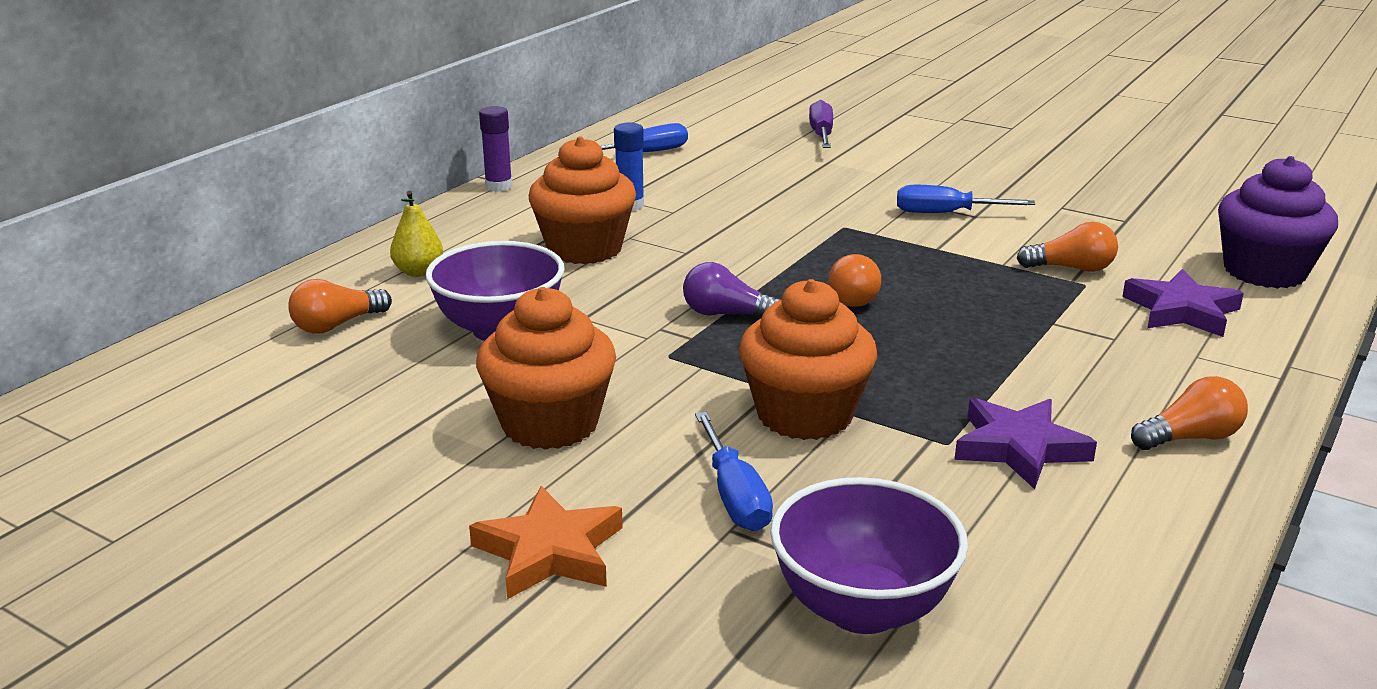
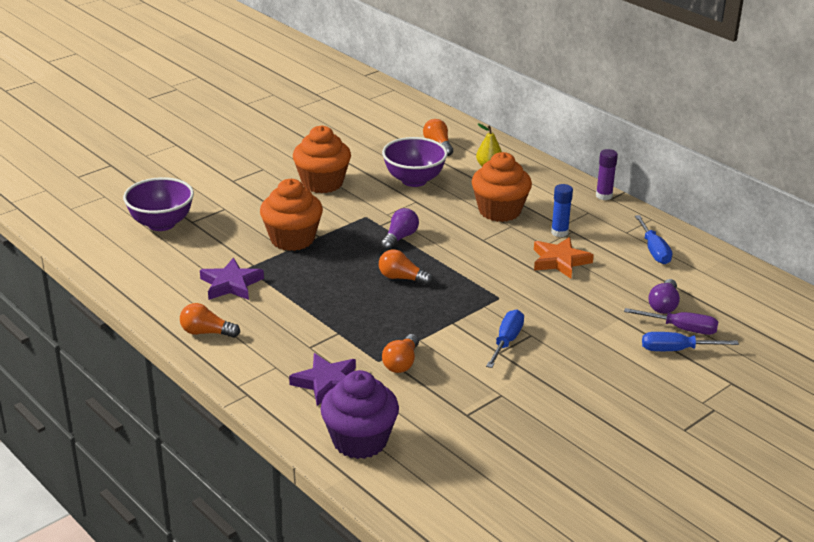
camera: 105 degrees right, 5 degrees up
orange star [469,486,623,599] -> orange star moved to [534,237,594,279]
blue screwdriver [695,412,773,531] -> blue screwdriver moved to [642,332,739,351]
orange light bulb [1131,376,1248,450] -> orange light bulb turned 105 degrees clockwise [180,303,240,338]
none -> purple light bulb [648,279,680,314]

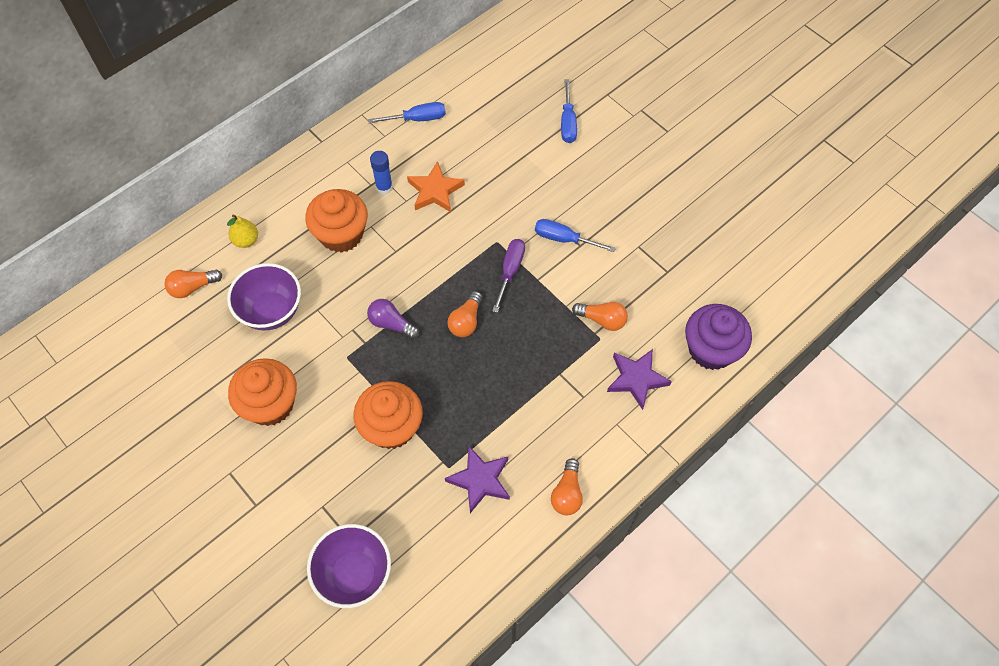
camera: 90 degrees left, 30 degrees up
purple glue stick [596,149,618,200] -> none
purple screwdriver [624,308,718,335] -> purple screwdriver moved to [492,239,525,313]
purple light bulb [648,279,680,314] -> none

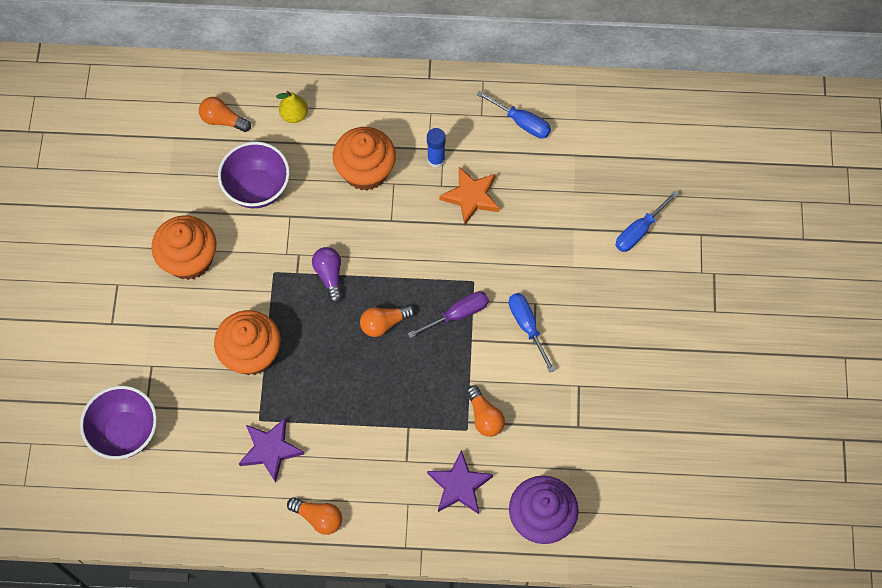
camera: 45 degrees right, 5 degrees up
orange light bulb [551,458,583,515] -> orange light bulb turned 120 degrees counterclockwise [287,497,342,535]

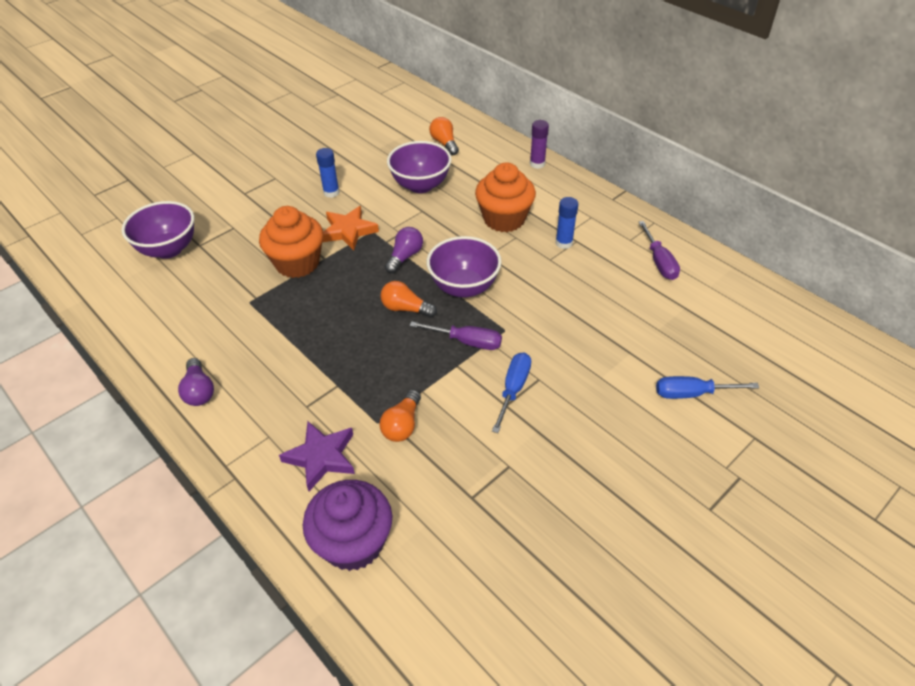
camera: 45 degrees right, 20 degrees down
orange cupcake [151,216,217,280] -> blue glue stick [316,148,340,198]
purple star [239,417,304,483] -> none
yellow pear [276,91,308,123] -> none
orange light bulb [287,497,342,535] -> purple light bulb [178,358,214,406]
orange star [440,167,500,225] -> orange star moved to [322,206,379,250]
blue screwdriver [477,91,551,139] -> purple screwdriver [639,221,680,280]
none -> purple bowl [426,236,502,298]
none -> purple glue stick [530,120,549,169]

